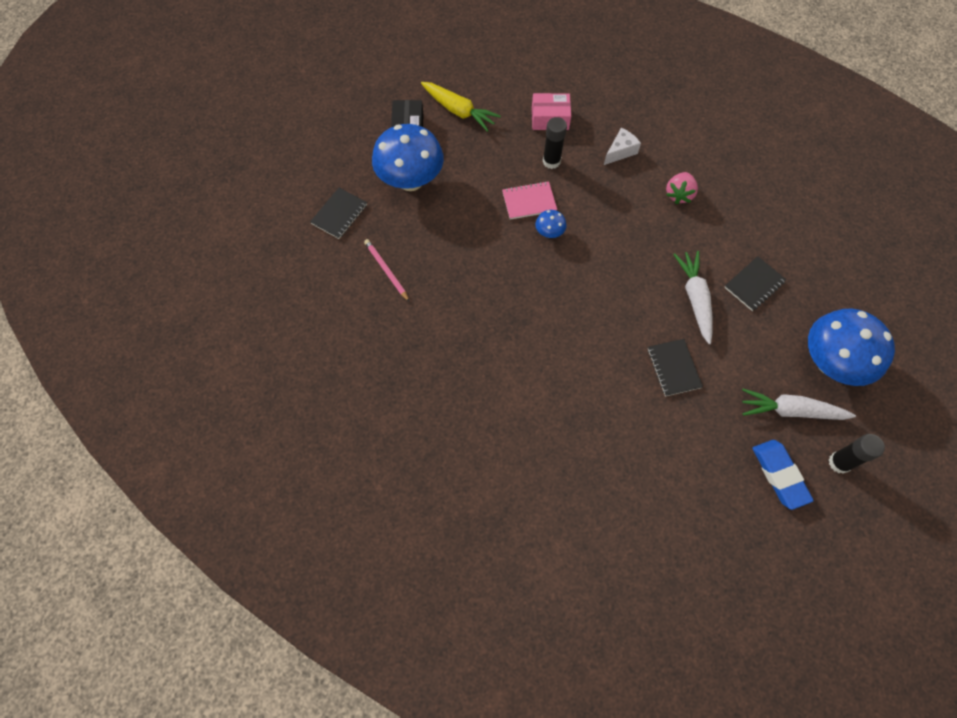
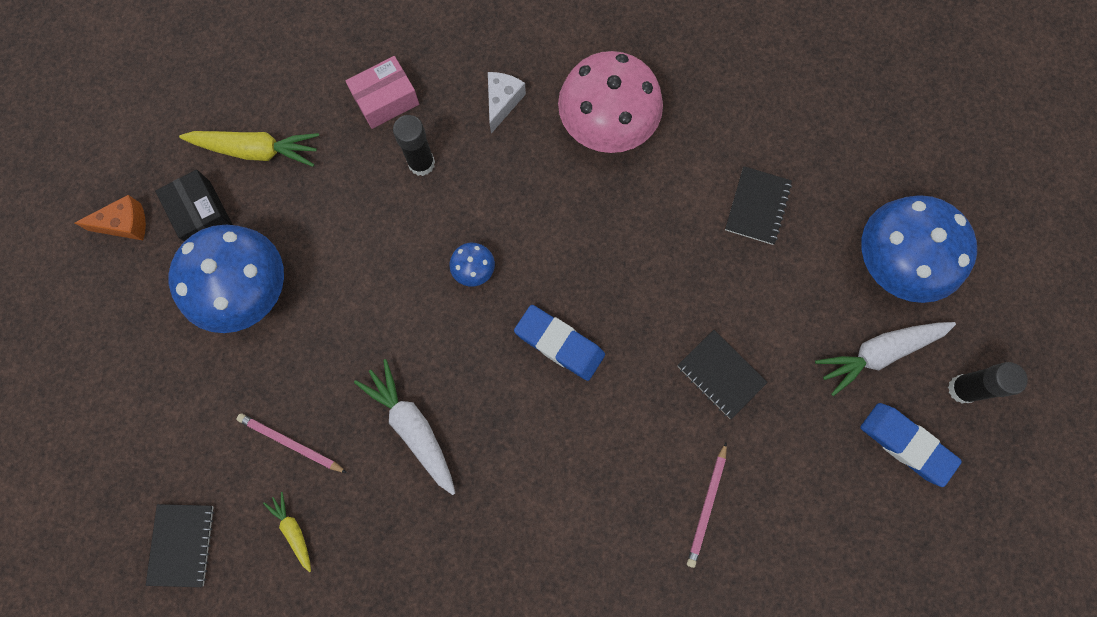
camera: 30 degrees left, 10 degrees up
black notebook [310,188,367,239] -> black notebook moved to [146,504,215,587]
pink notebook [502,181,557,220] -> none
pink strawberry [666,172,698,204] -> pink mushroom [558,51,663,153]
white carrot [673,251,712,344] -> white carrot moved to [354,359,455,495]
none -> orange cheese [75,195,146,240]
none -> yellow carrot [263,492,311,572]
none -> blue eraser [514,305,605,381]
none -> pink pencil [687,442,727,568]

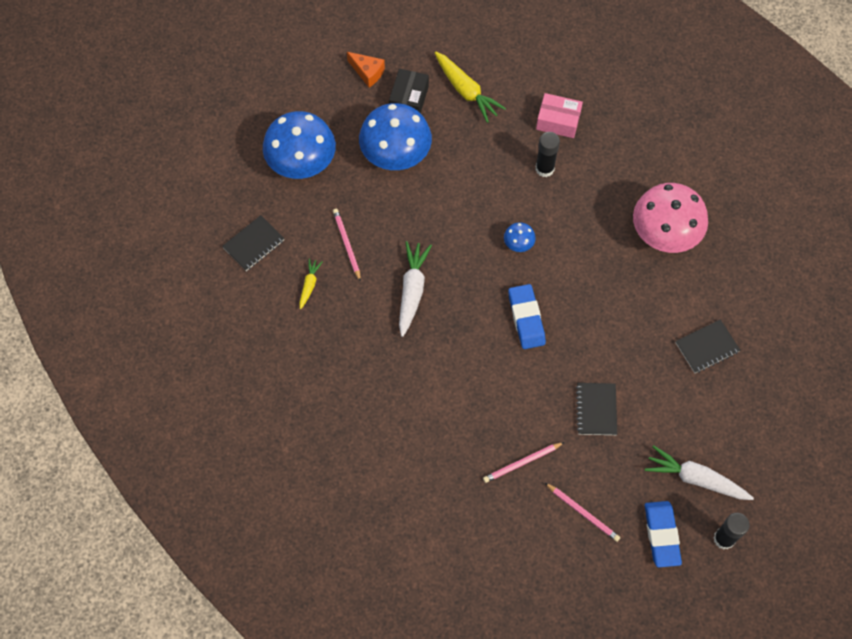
camera: 45 degrees right, 10 degrees down
white cheese [488,72,526,134] -> none
blue mushroom [861,195,977,303] -> blue mushroom moved to [263,111,336,179]
none -> pink pencil [545,483,620,542]

